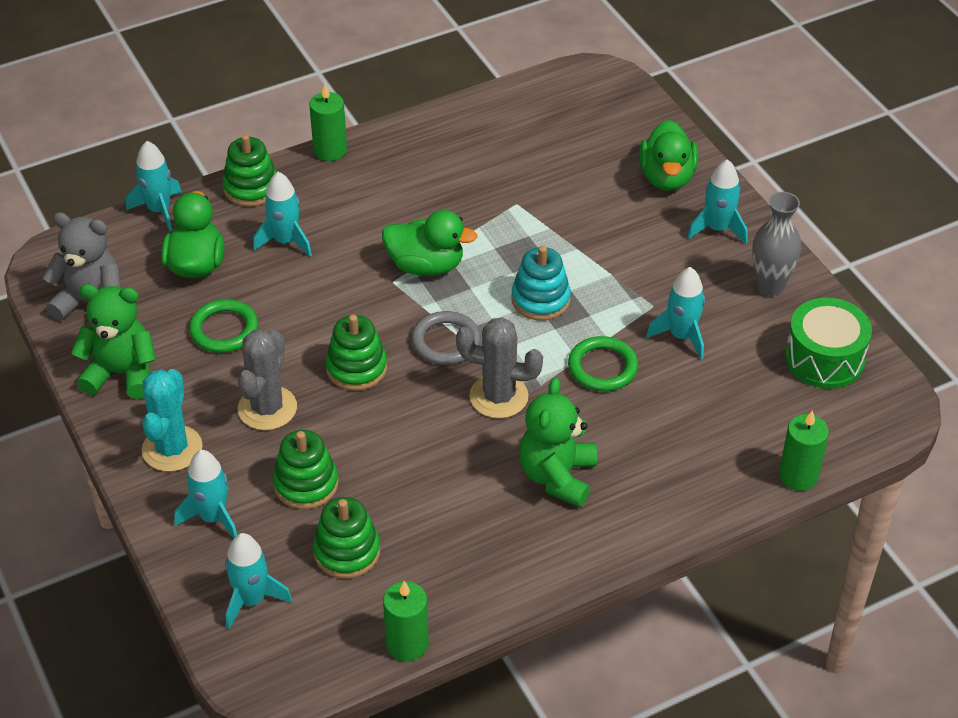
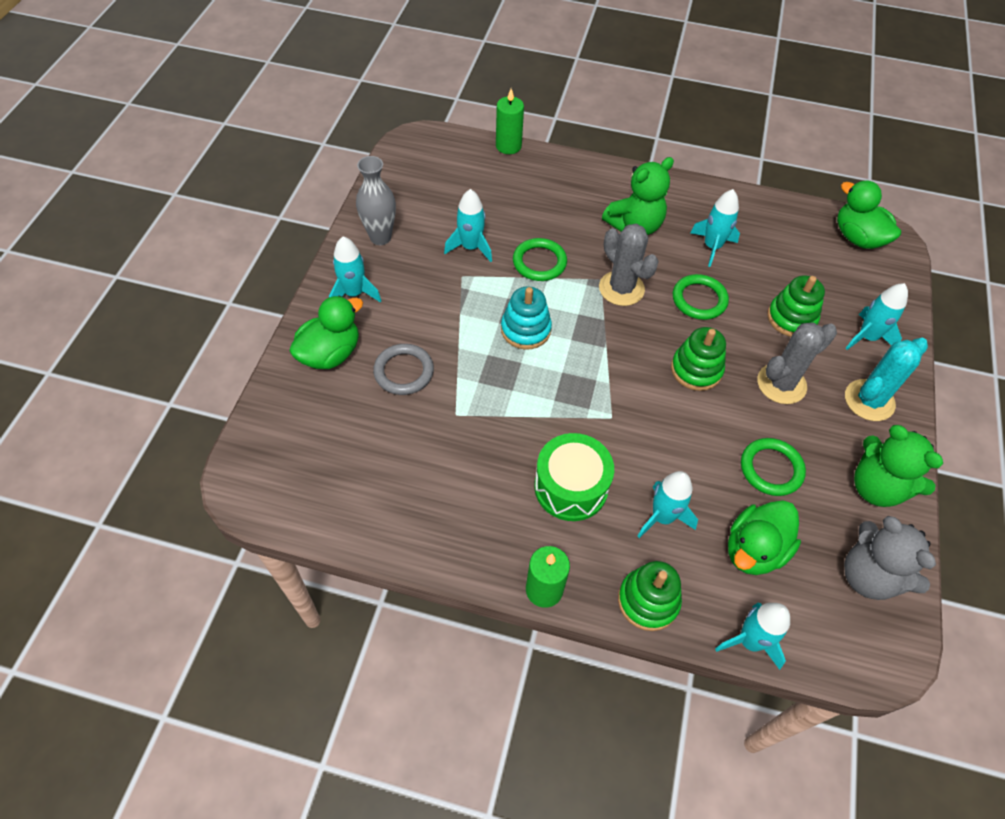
camera: 140 degrees left, 10 degrees up
turquoise rocket [225,533,292,629] -> turquoise rocket moved to [690,189,740,267]
green stacking toy [313,497,380,579] -> none
green duck [382,210,478,276] -> green duck moved to [837,180,901,249]
green candle [383,581,429,661] -> none
grey ring [411,311,481,365] -> grey ring moved to [373,344,434,395]
green drum [785,298,872,389] -> green drum moved to [534,433,614,521]
none -> green ring [673,274,729,320]

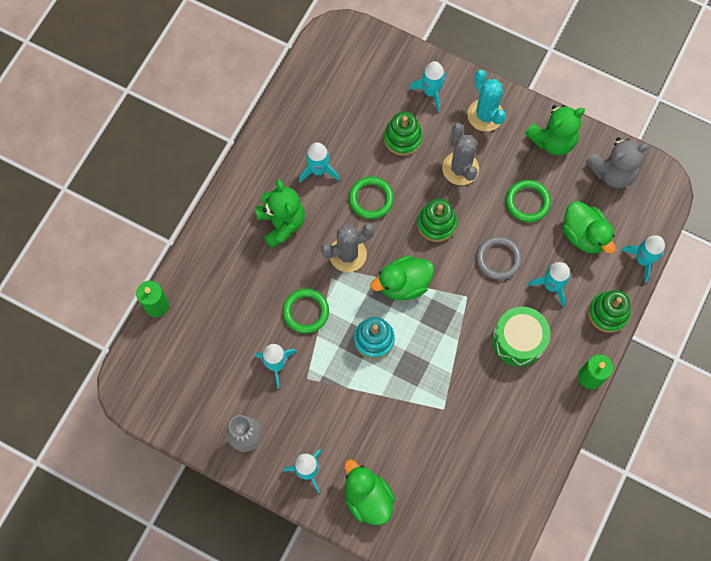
camera: 75 degrees left, 15 degrees up
grey ring [373,344,434,395] -> grey ring moved to [476,236,522,280]
green duck [837,180,901,249] -> green duck moved to [370,256,434,300]

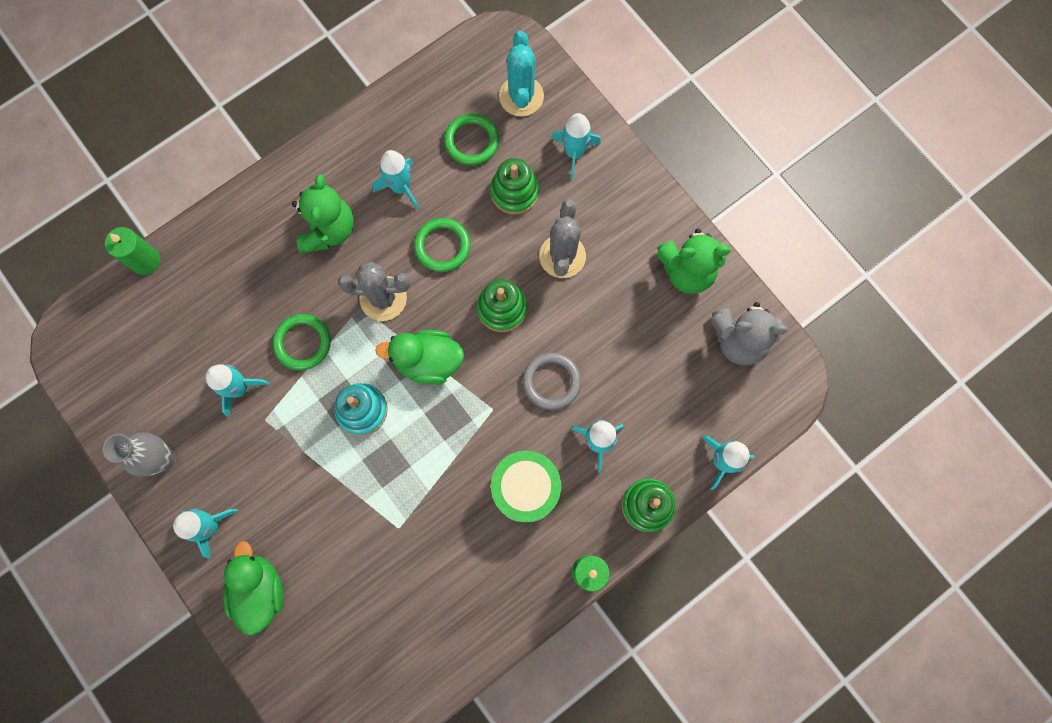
camera: 25 degrees right, 5 degrees up
turquoise cactus [467,70,506,131] -> turquoise cactus moved to [499,31,544,117]
green ring [506,180,551,222] -> green ring moved to [444,114,499,166]
green duck [563,201,616,254] -> none

